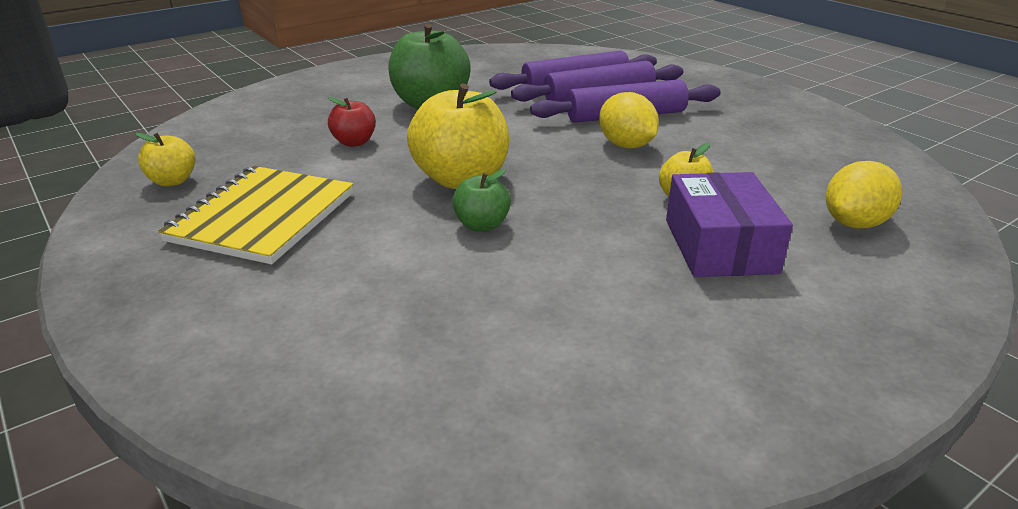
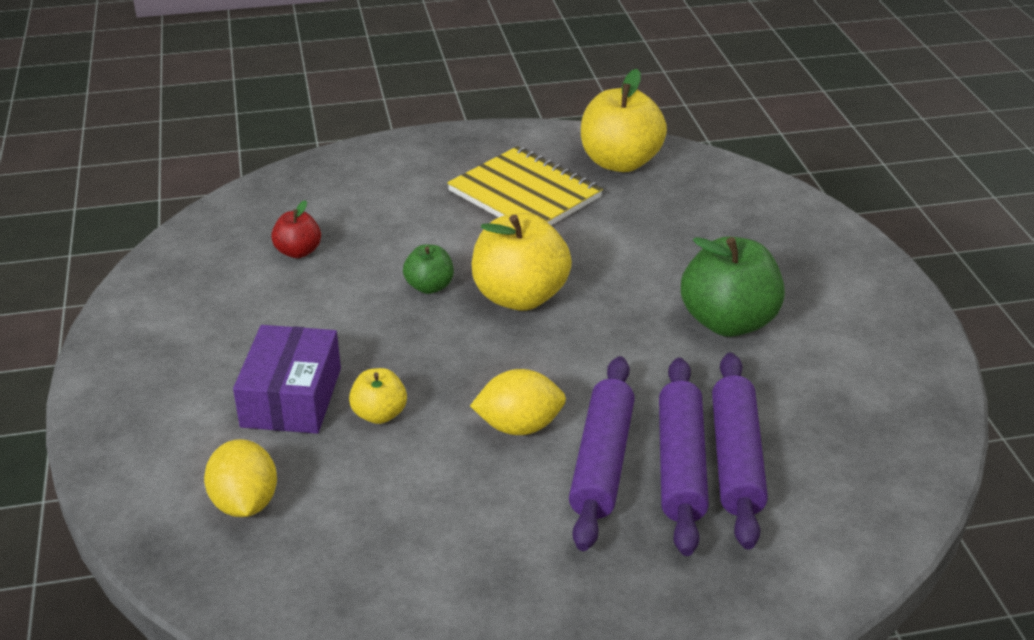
camera: 115 degrees right, 5 degrees up
yellow apple [135,133,196,186] -> yellow apple [581,69,667,172], size x1.93
red apple [328,97,376,147] -> red apple moved to [271,200,321,258]
purple box [666,172,793,277] -> purple box turned 75 degrees clockwise [233,325,341,434]

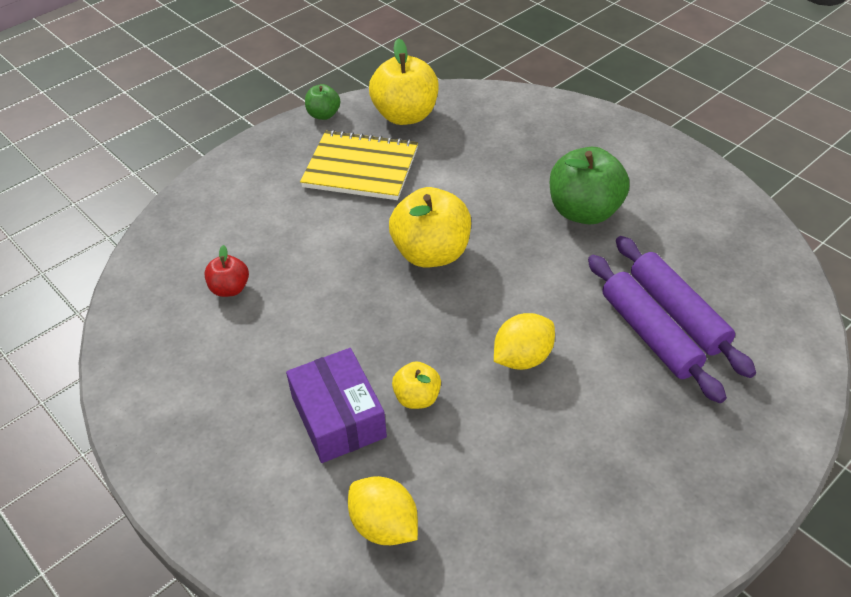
camera: 30 degrees left, 10 degrees up
green apple [403,244,454,294] -> green apple moved to [305,84,340,120]
purple rolling pin [569,356,635,551] -> none

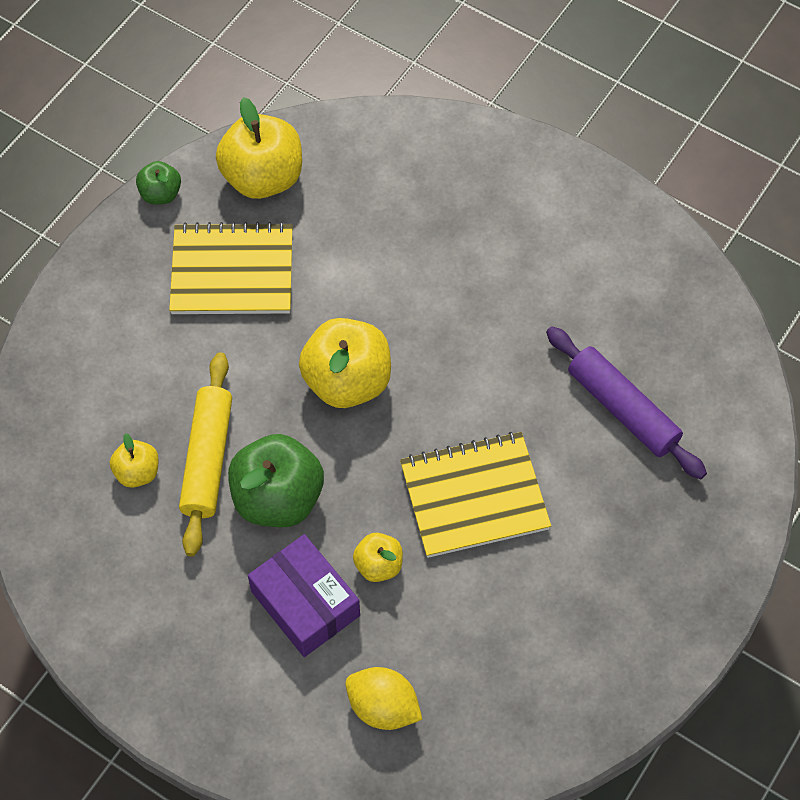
camera: 15 degrees left, 15 degrees up
red apple [204,245,249,297] -> yellow apple [110,433,159,488]
yellow lemon [494,313,555,370] -> yellow notebook [400,432,551,558]
green apple [550,147,630,224] -> green apple moved to [228,434,324,527]
purple rolling pin [588,255,727,403] -> none
none -> yellow rolling pin [179,352,232,556]

